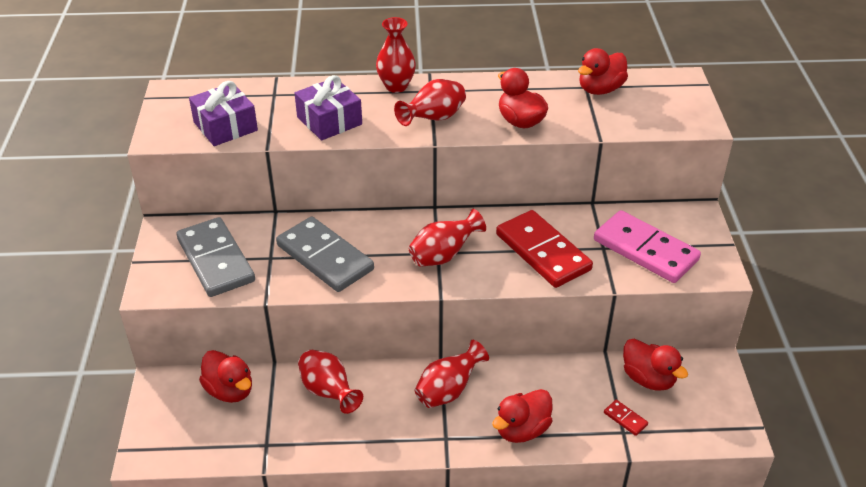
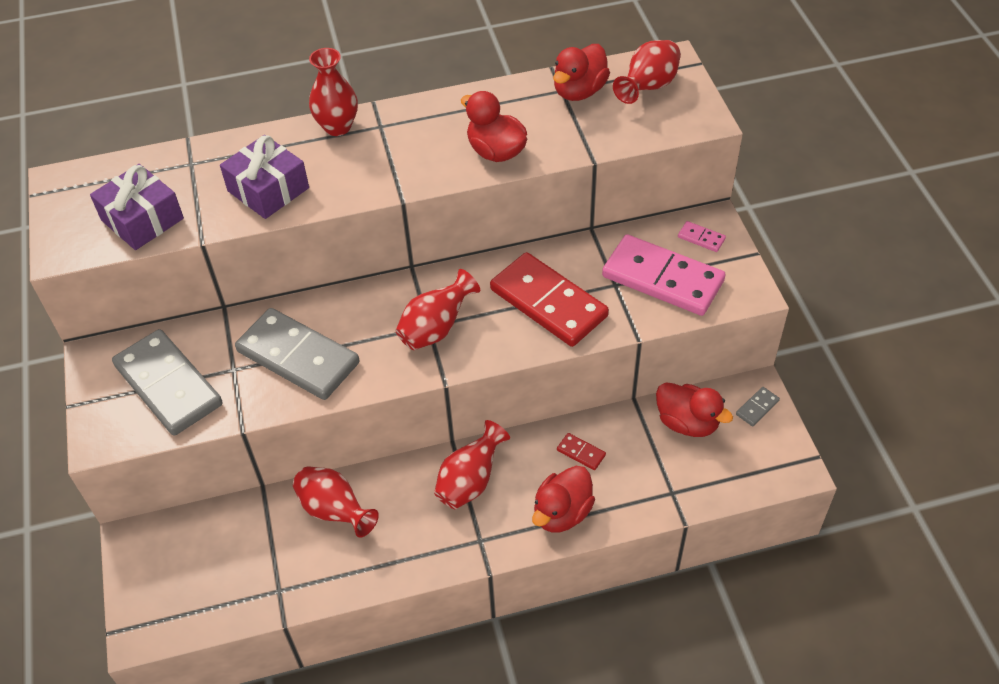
camera: 10 degrees left, 10 degrees up
red duck [199,350,252,403] -> none
red vase [394,79,466,126] -> red vase moved to [613,40,681,104]
red domino [604,400,648,436] -> red domino moved to [557,433,606,470]
none -> pink domino [678,221,726,252]
none -> grey domino [736,387,780,426]

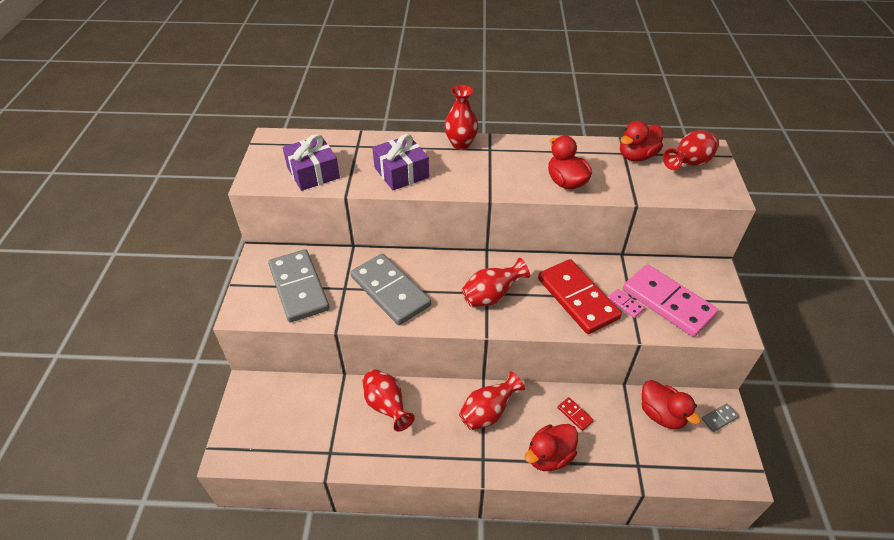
camera: 15 degrees right, 5 degrees down
pink domino [678,221,726,252] -> pink domino moved to [608,289,645,318]

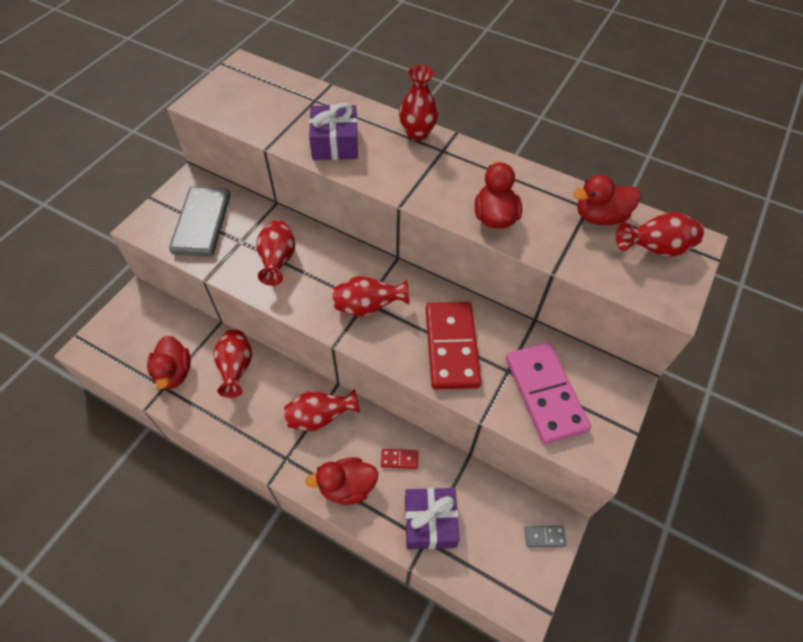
camera: 25 degrees right, 10 degrees up
purple gift [283,134,340,191] -> purple gift moved to [405,488,460,549]
grey domino [351,254,431,325] -> red vase [256,220,295,286]
red domino [557,397,594,431] -> red domino turned 75 degrees counterclockwise [381,449,418,469]
pink domino [608,289,645,318] -> none
red duck [642,380,701,429] -> red duck moved to [147,336,191,389]

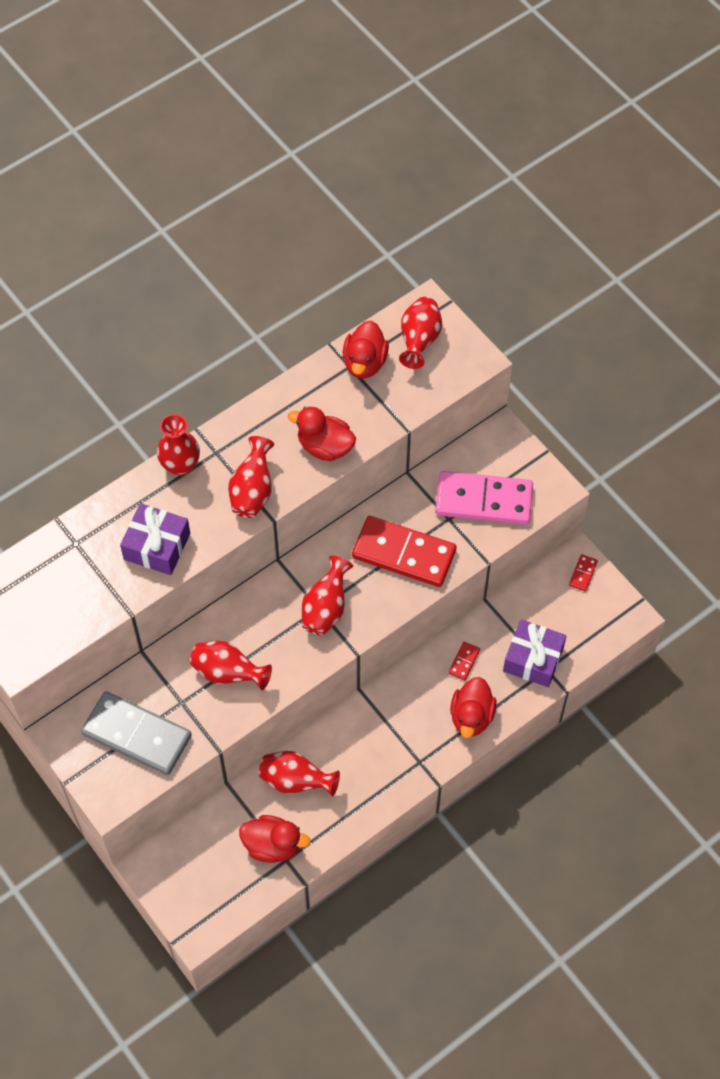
camera: 65 degrees left, 5 degrees up
red vase [284,389,360,431] -> red vase moved to [228,436,274,518]
grey domino [524,526,567,547] -> red domino [569,554,598,591]

